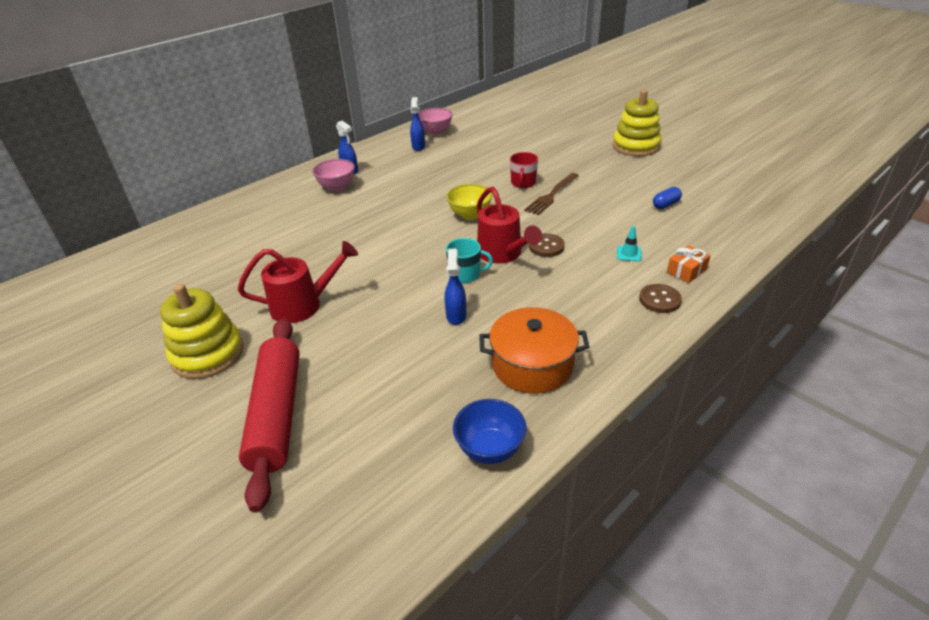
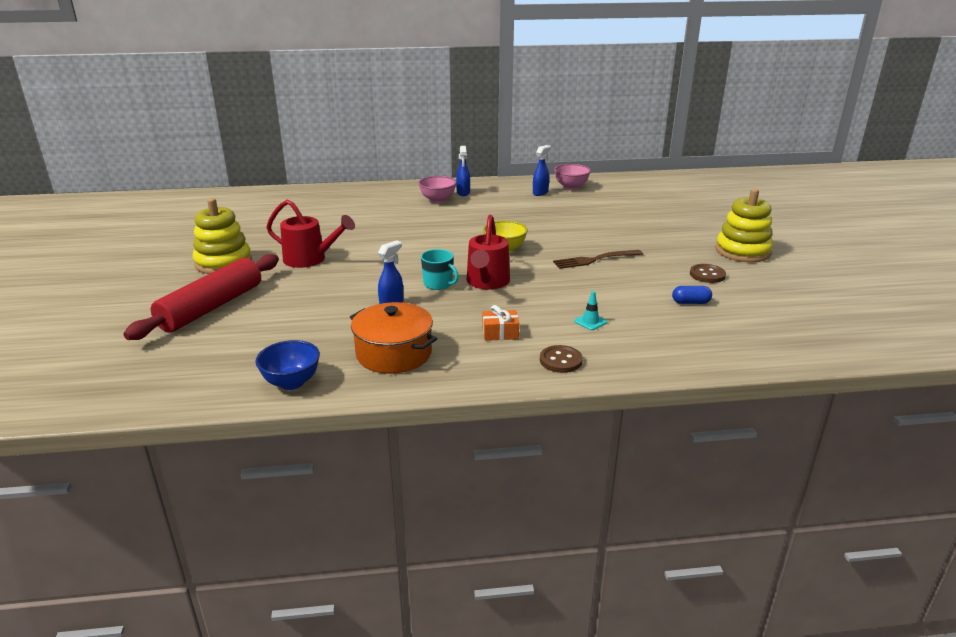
camera: 35 degrees right, 10 degrees down
red mug [510,152,538,188] -> none
brown button [529,233,565,257] -> brown button moved to [690,264,726,283]
orange gift [667,245,711,283] -> orange gift moved to [482,305,519,341]

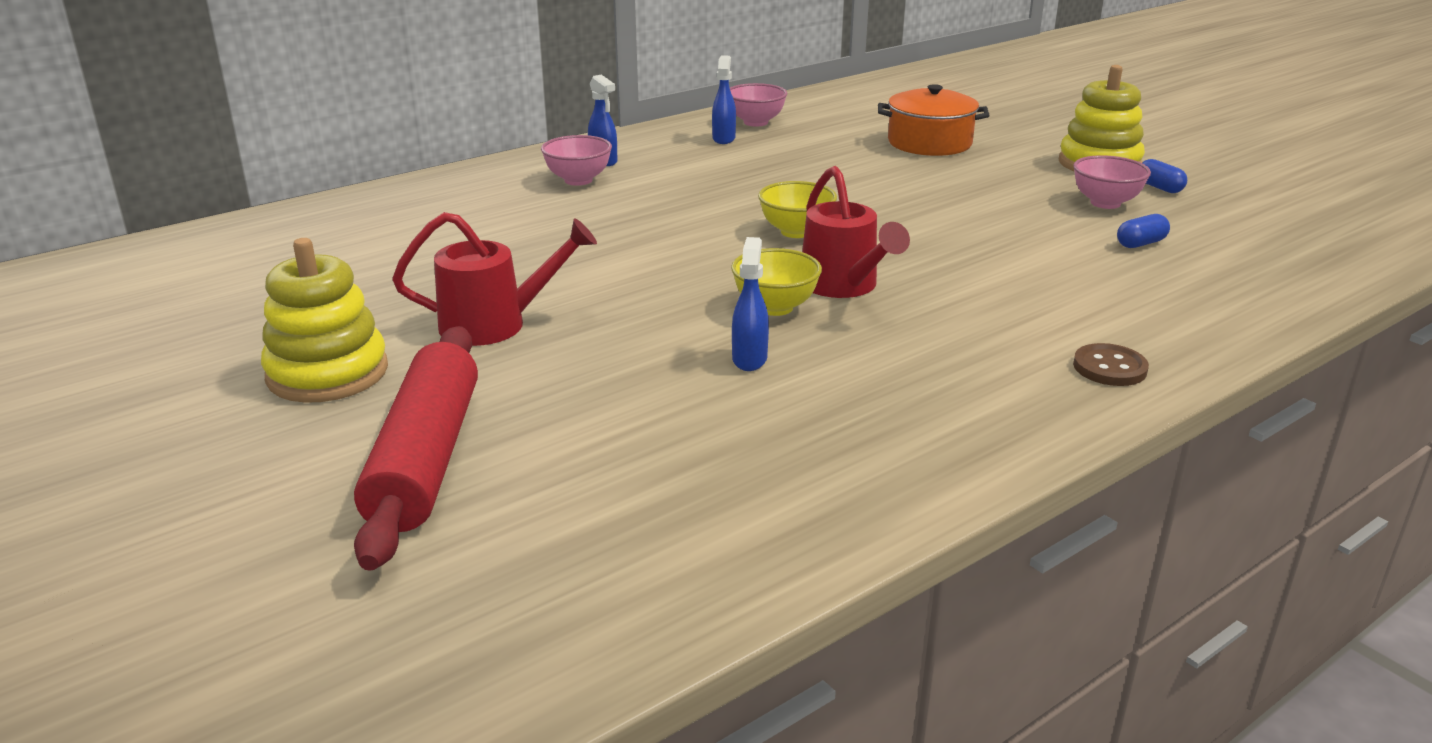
camera: 30 degrees left, 0 degrees up
blue bowl [255,340,320,390] -> none
orange pot [350,302,437,374] -> orange pot moved to [878,84,990,156]
turquoise mug [421,249,459,290] -> yellow bowl [731,248,822,316]
orange gift [482,305,519,341] -> none
brown fork [553,250,643,269] -> none
turquoise traffic cone [574,291,607,330] -> none
brown button [690,264,726,283] -> pink bowl [1073,155,1151,209]
none -> blue capsule [1142,159,1187,193]

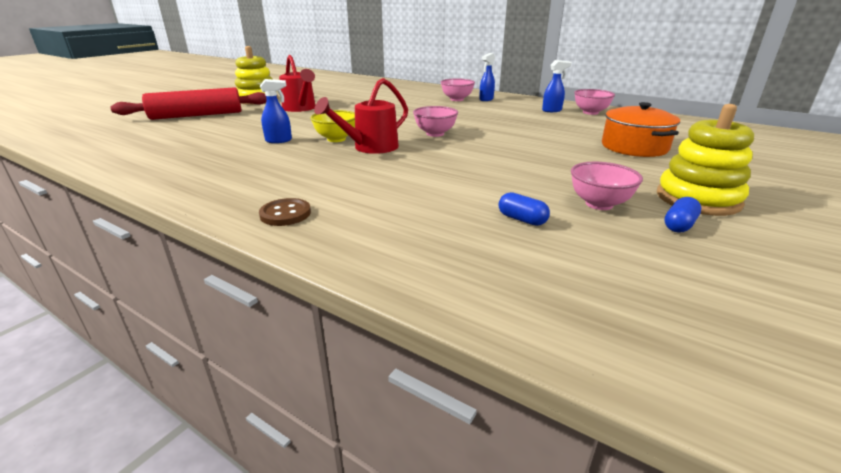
camera: 70 degrees right, 0 degrees up
yellow bowl [758,181,837,238] -> pink bowl [413,106,458,137]

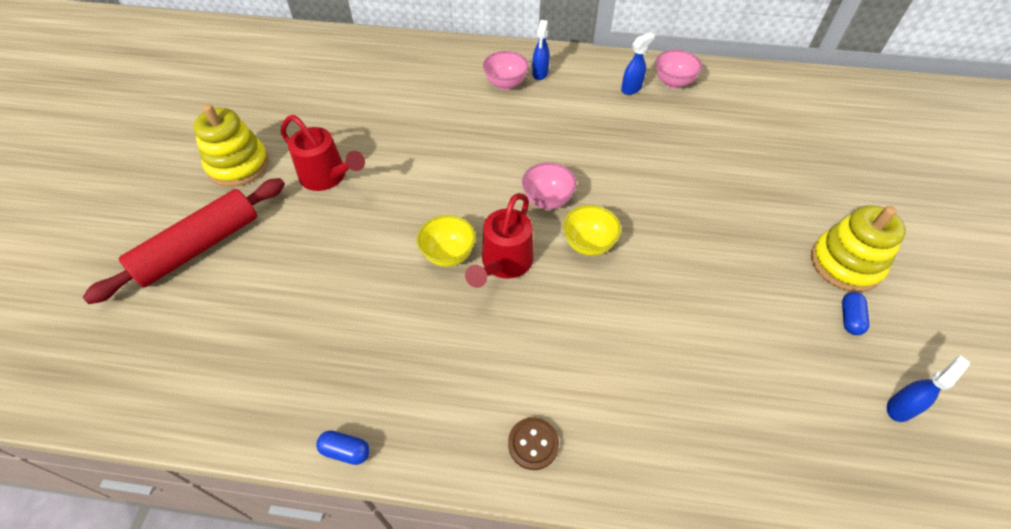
camera: 25 degrees left, 25 degrees up
blue spray bottle [260,79,292,143] -> blue spray bottle moved to [887,355,970,422]
blue capsule [498,192,550,226] -> blue capsule moved to [316,430,370,465]
pink bowl [571,162,643,210] -> none
orange pot [602,102,680,157] -> none
none -> yellow bowl [563,205,621,256]

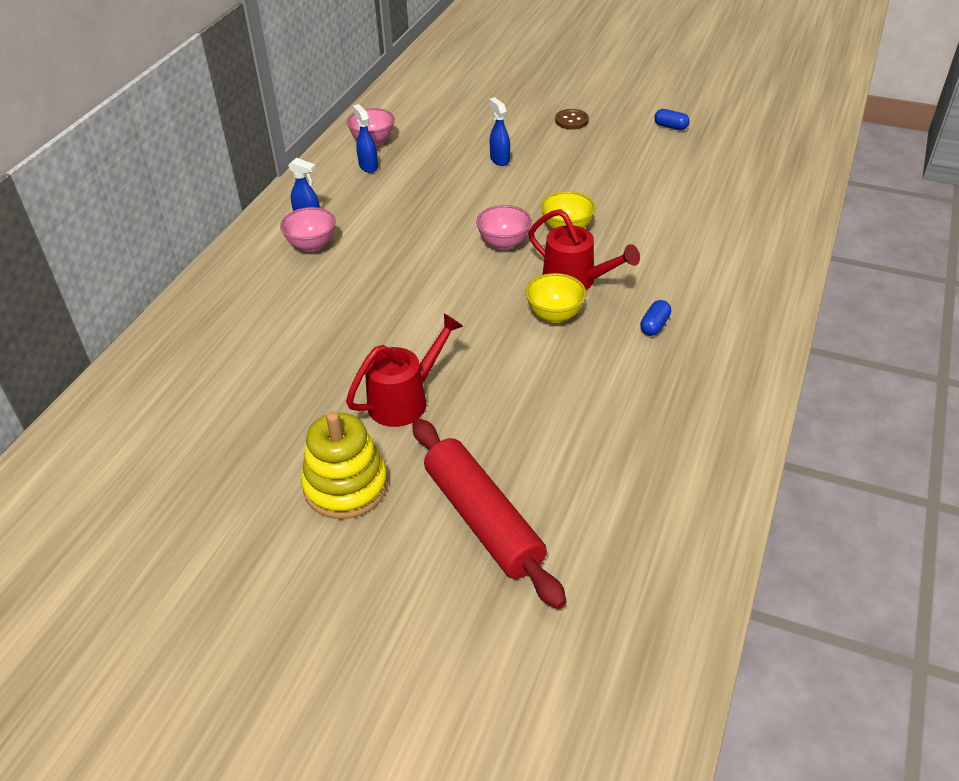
camera: 75 degrees left, 10 degrees down
blue capsule [316,430,370,465] -> blue capsule moved to [640,300,671,336]
brown button [508,417,559,470] -> brown button moved to [555,109,589,129]
yellow stacking toy [811,205,906,292] -> none
blue spray bottle [887,355,970,422] -> blue spray bottle moved to [489,97,510,166]

